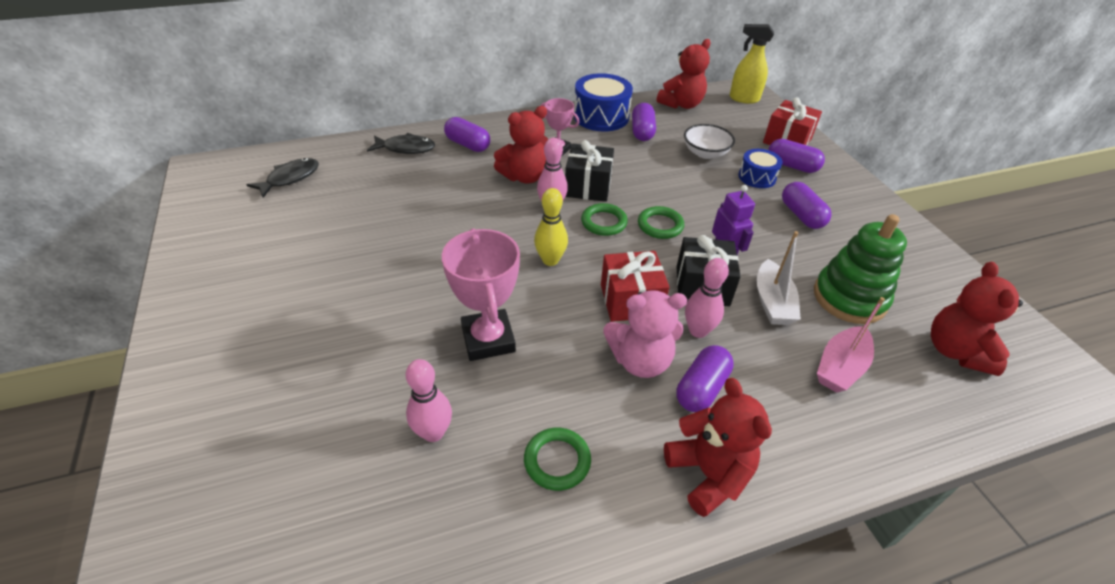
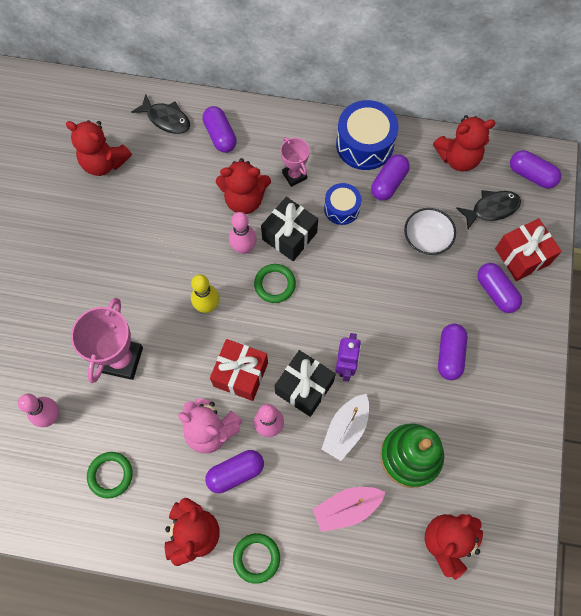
camera: 30 degrees right, 25 degrees up
black fish [247,158,319,198] -> black fish moved to [457,190,521,229]
green ring [638,206,684,239] -> green ring moved to [233,533,280,584]
yellow spray bottle [730,24,774,104] -> purple capsule [510,150,561,189]
blue drum [738,149,783,188] -> blue drum moved to [324,183,361,225]
none -> red teddy bear [66,120,132,176]

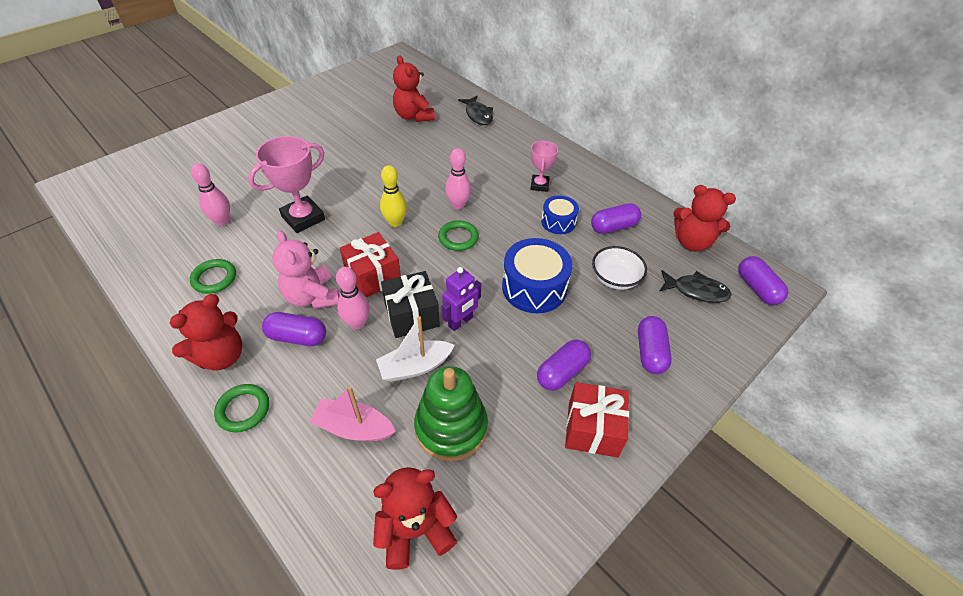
camera: 35 degrees right, 20 degrees down
purple capsule [202,106,237,153] -> none
red teddy bear [216,158,271,214] -> none
black gift [261,197,318,261] -> none
blue drum [336,100,399,170] -> blue drum moved to [502,238,573,313]
red gift [495,218,562,281] -> red gift moved to [565,382,629,458]

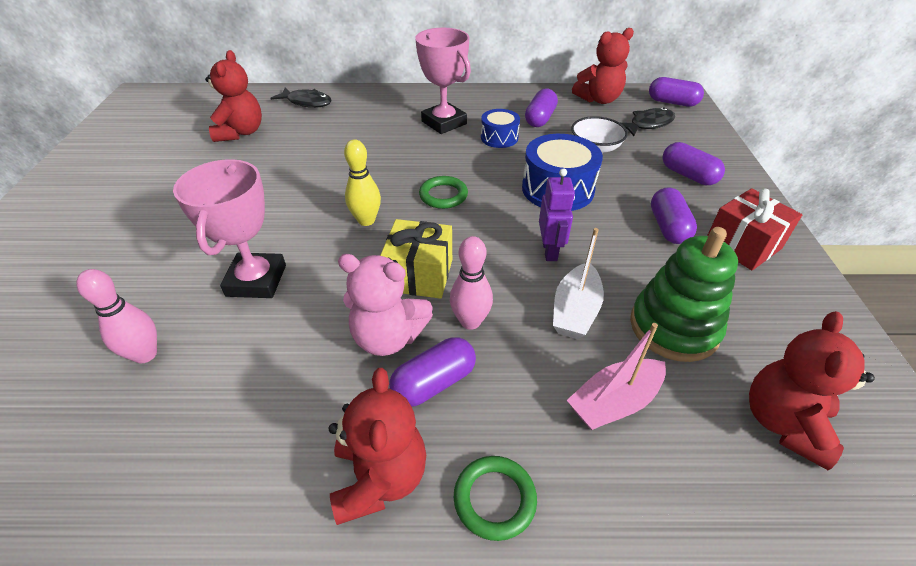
camera: 45 degrees left, 5 degrees down
green ring [190,259,236,294] -> none
red gift [340,232,401,297] -> yellow gift [380,219,452,299]
black gift [381,271,440,338] -> none
red teddy bear [393,55,435,122] -> red teddy bear turned 105 degrees counterclockwise [205,50,262,142]
pink bowling pin [445,148,471,209] -> none
pink trophy [530,141,558,192] -> pink trophy [415,28,471,134], size x1.69

